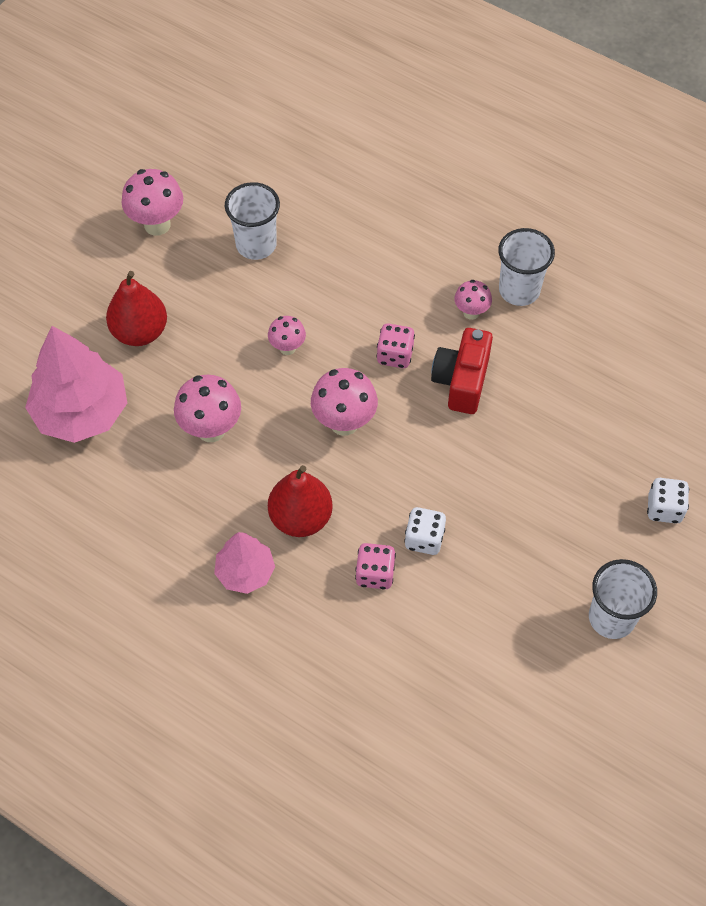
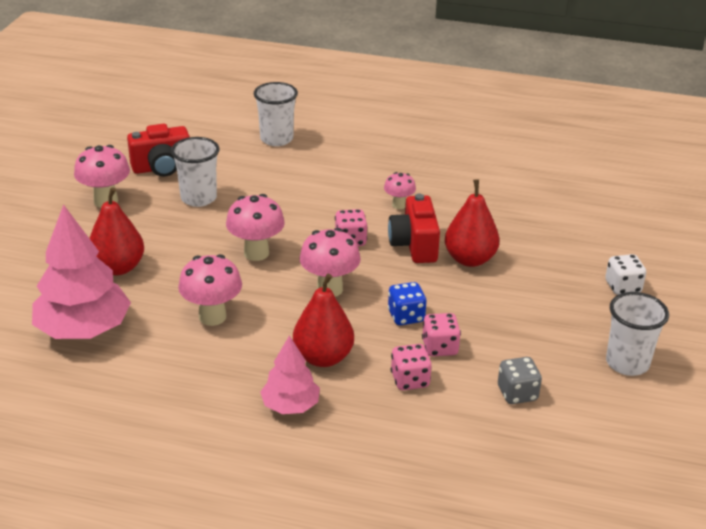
camera: 20 degrees left, 25 degrees down
pink mushroom [268,316,306,355] -> pink mushroom [226,194,285,261], size x1.69
white dice [404,507,446,555] -> pink dice [422,313,461,357]
white cup [498,228,555,306] -> white cup moved to [254,82,298,146]
none -> red camera [127,124,190,177]
none -> blue dice [388,282,426,325]
none -> red pear [445,179,500,267]
none -> grey dice [498,357,542,404]

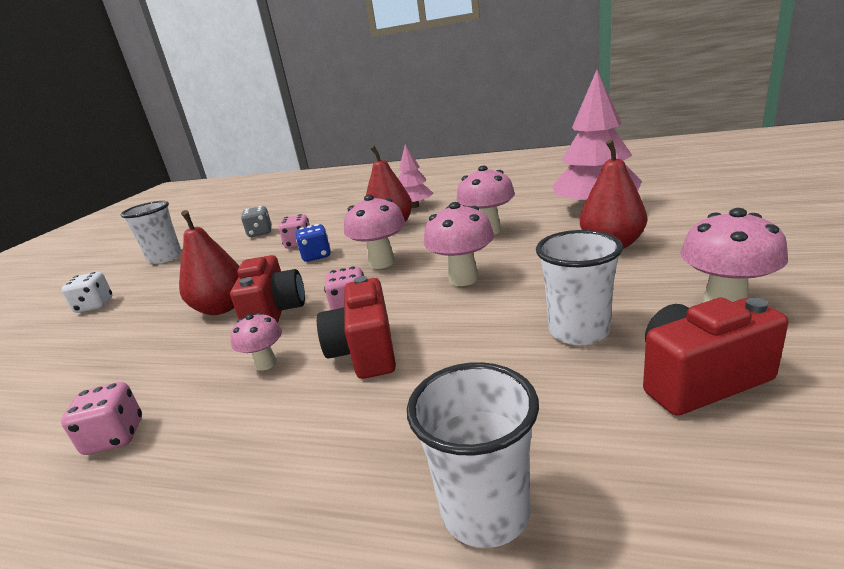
camera: 175 degrees left, 10 degrees down
pink dice [391,344,432,390] -> pink dice moved to [61,382,142,455]
none -> red camera [317,276,396,379]

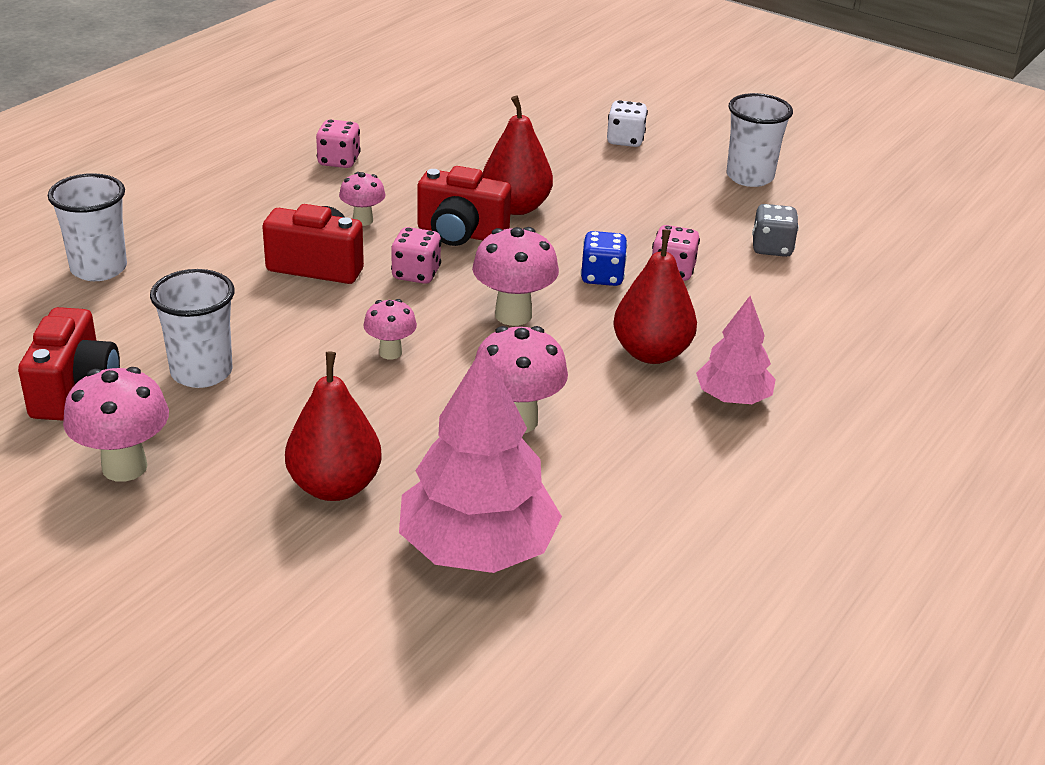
camera: 105 degrees right, 10 degrees up
pink mushroom [424,202,494,286] -> pink mushroom [363,299,417,359], size x0.59

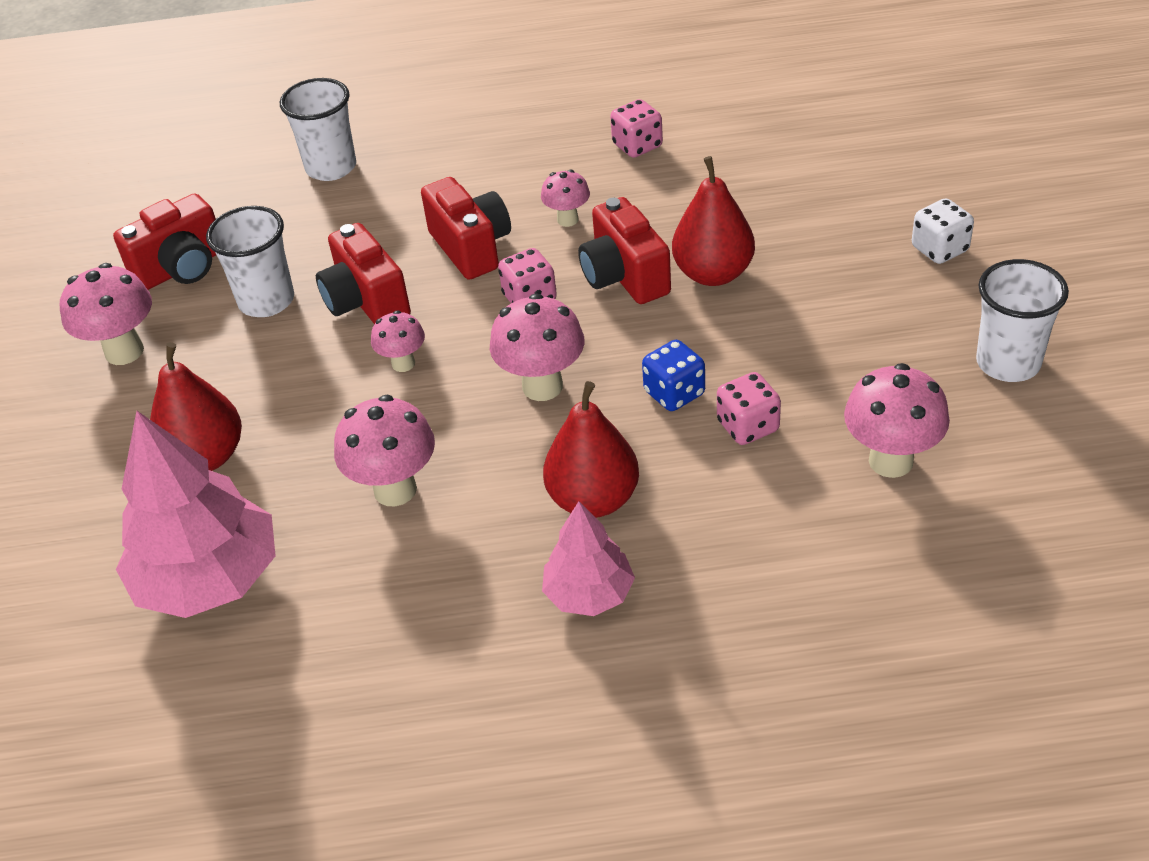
camera: 55 degrees right, 10 degrees up
grey dice [752,204,799,257] -> pink mushroom [844,363,950,478]
none -> red camera [316,223,411,324]

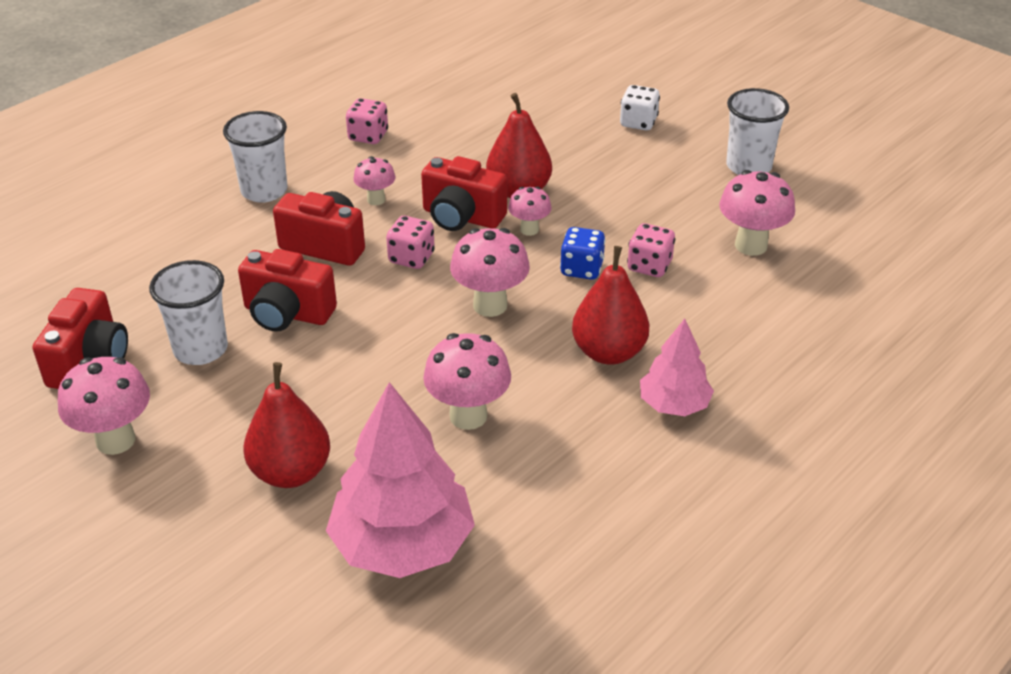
camera: 45 degrees left, 5 degrees down
white cup [280,78,356,181] -> white cup moved to [223,111,288,203]
pink mushroom [371,310,425,372] -> pink mushroom moved to [508,186,552,236]

